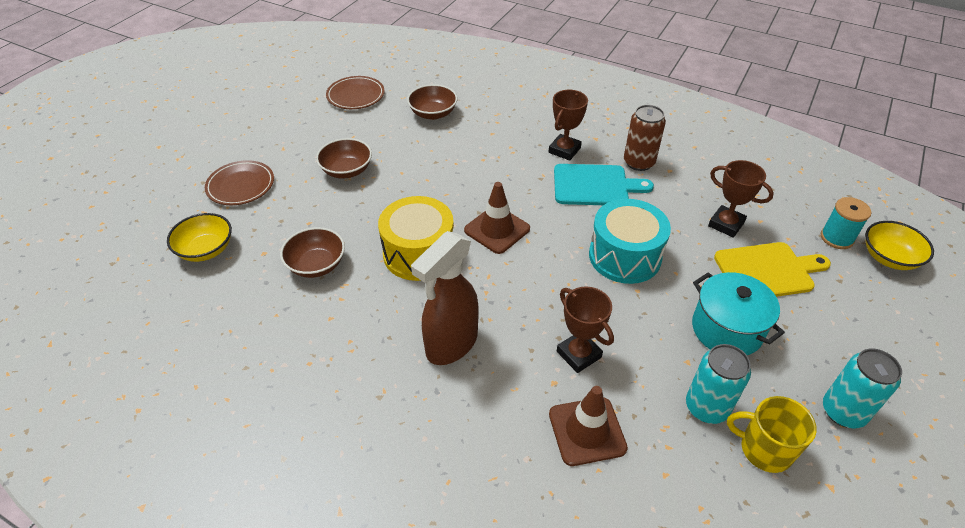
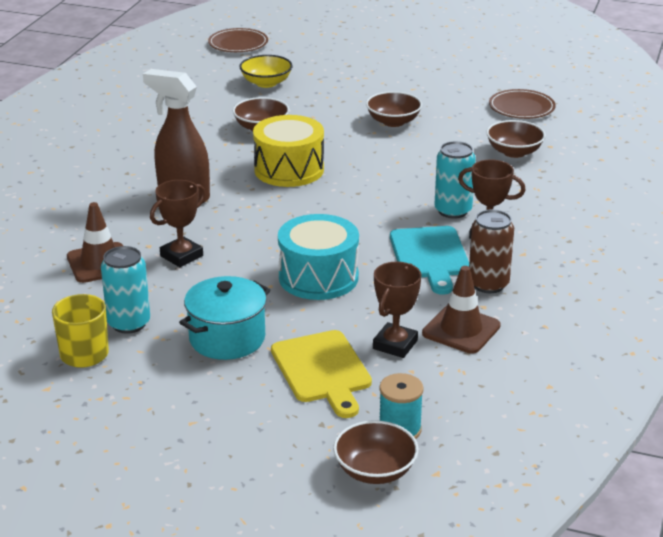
camera: 80 degrees right, 15 degrees down
brown plate [205,160,274,205] -> brown plate moved to [208,28,268,52]
brown traffic cone [464,182,530,254] -> brown traffic cone moved to [422,266,501,354]
turquoise can [823,348,902,428] -> turquoise can moved to [434,141,476,219]
yellow bowl [865,221,934,270] -> brown bowl [333,420,418,484]

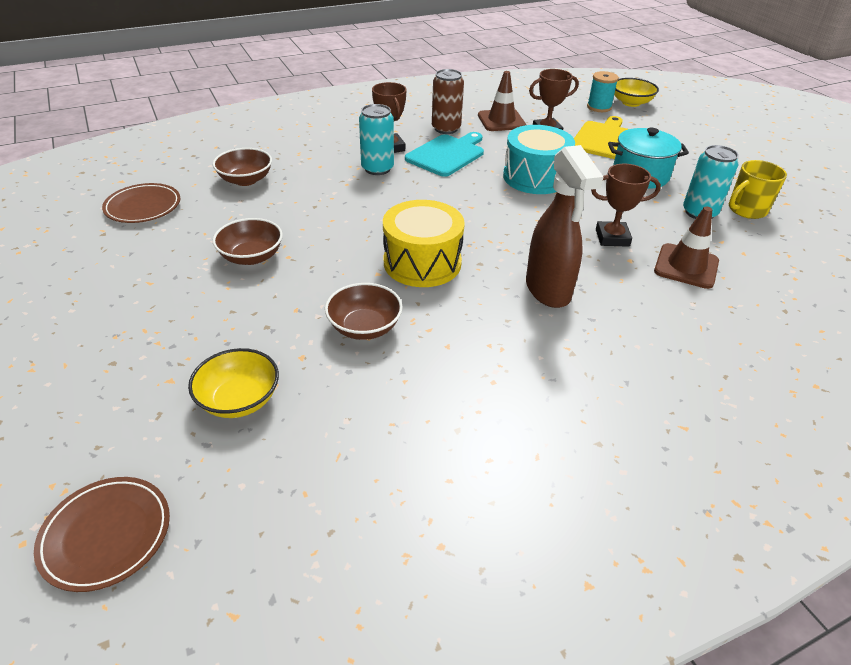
camera: 135 degrees left, 10 degrees up
brown bowl [333,420,418,484] -> yellow bowl [614,78,659,107]

